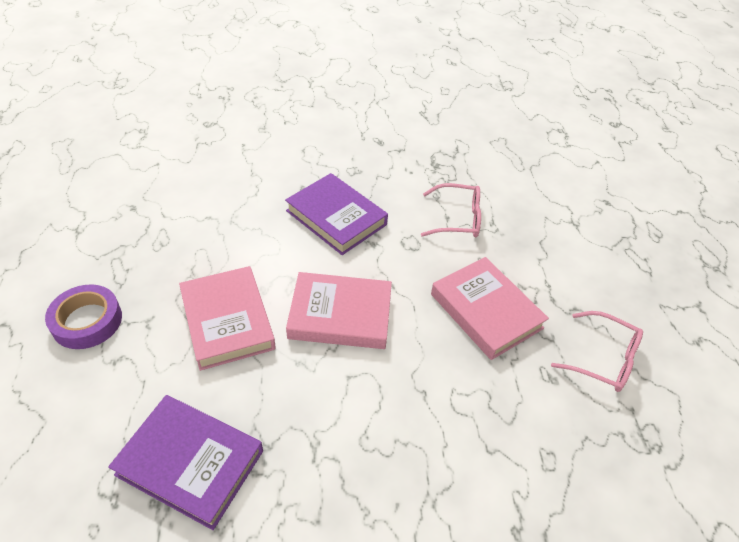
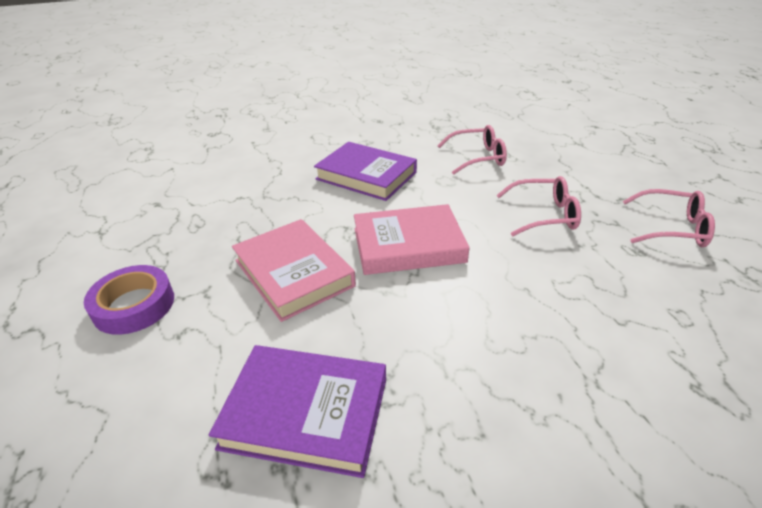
camera: 10 degrees left, 10 degrees down
pink book [431,257,549,360] -> pink glasses [496,176,581,236]

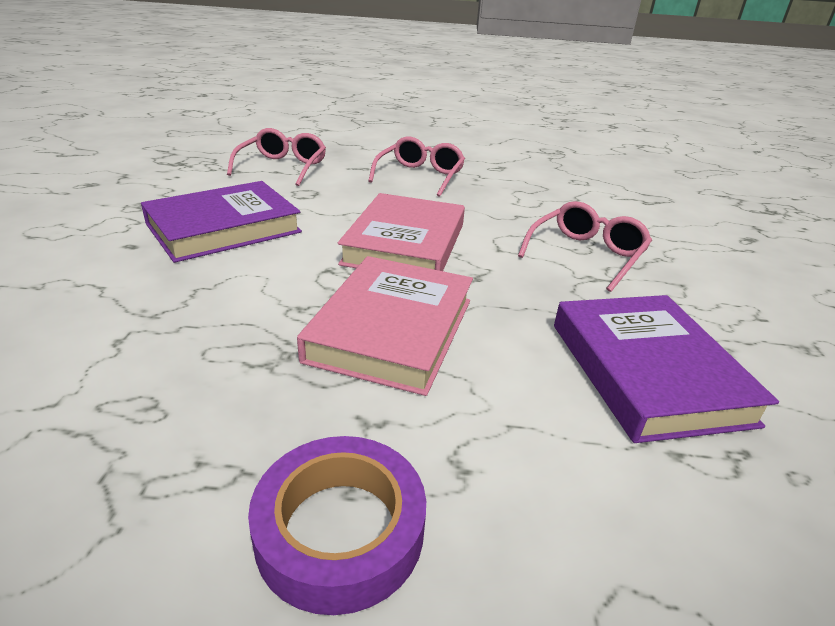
camera: 70 degrees left, 5 degrees down
purple book [209,345,386,478] -> purple book turned 45 degrees counterclockwise [554,295,779,443]
pink book [232,219,356,322] -> pink book turned 60 degrees counterclockwise [297,256,473,396]
pink glasses [623,189,715,247] -> pink glasses moved to [518,201,652,292]

